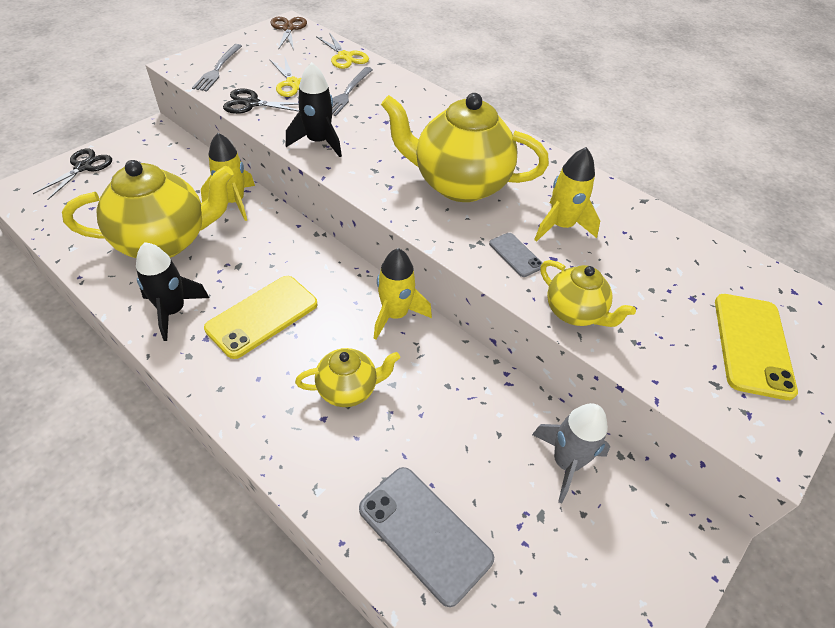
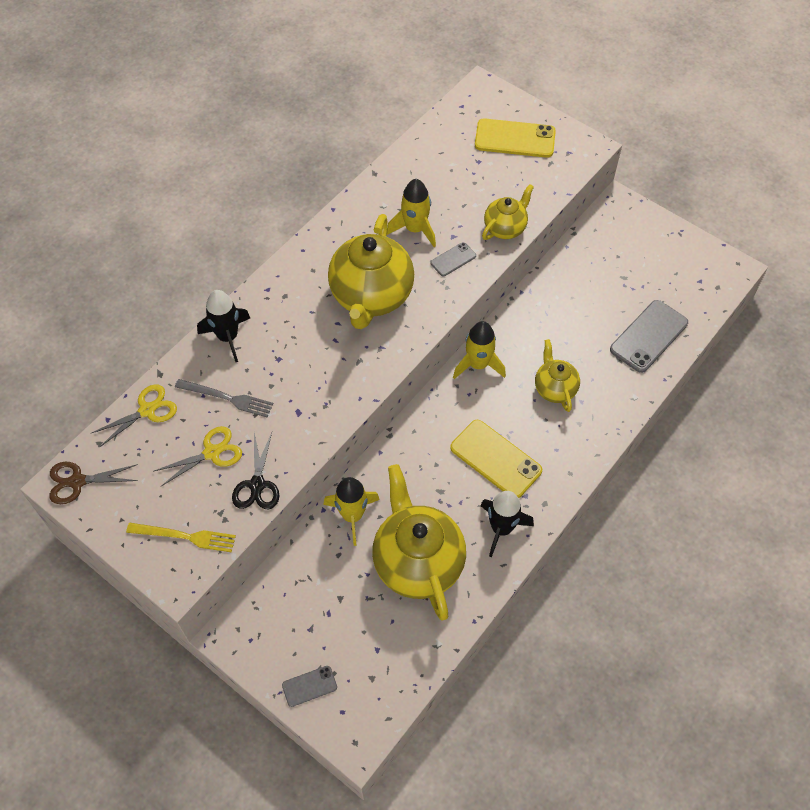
camera: 90 degrees left, 10 degrees up
black scissors [33,149,112,200] -> grey phone [282,666,337,707]
grey fork [192,44,242,92] -> yellow fork [126,523,236,552]
black rocket [286,62,342,157] -> black rocket moved to [197,290,250,362]
grey rocket [532,403,610,503] -> none

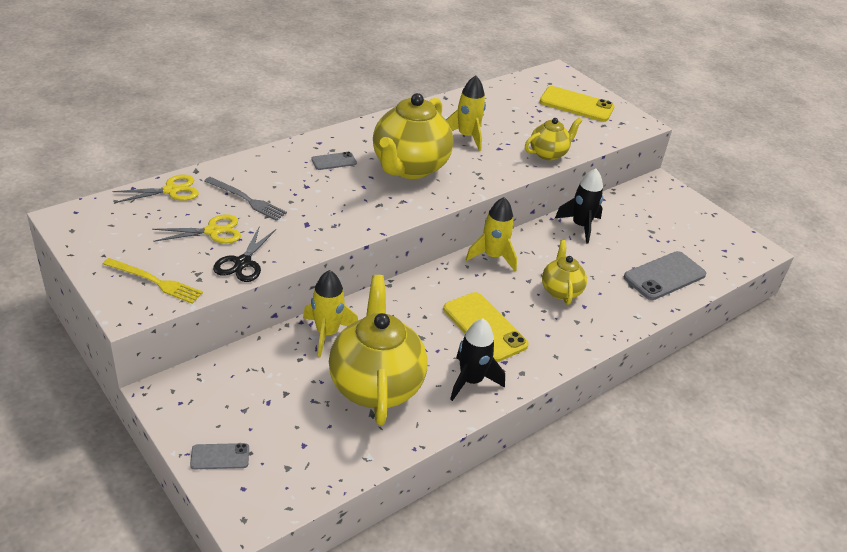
camera: 10 degrees right, 20 degrees down
brown scissors [50,462,138,504] -> none
black rocket [197,290,250,362] -> black rocket moved to [555,169,603,243]
grey phone [431,242,476,276] -> grey phone moved to [311,152,357,170]

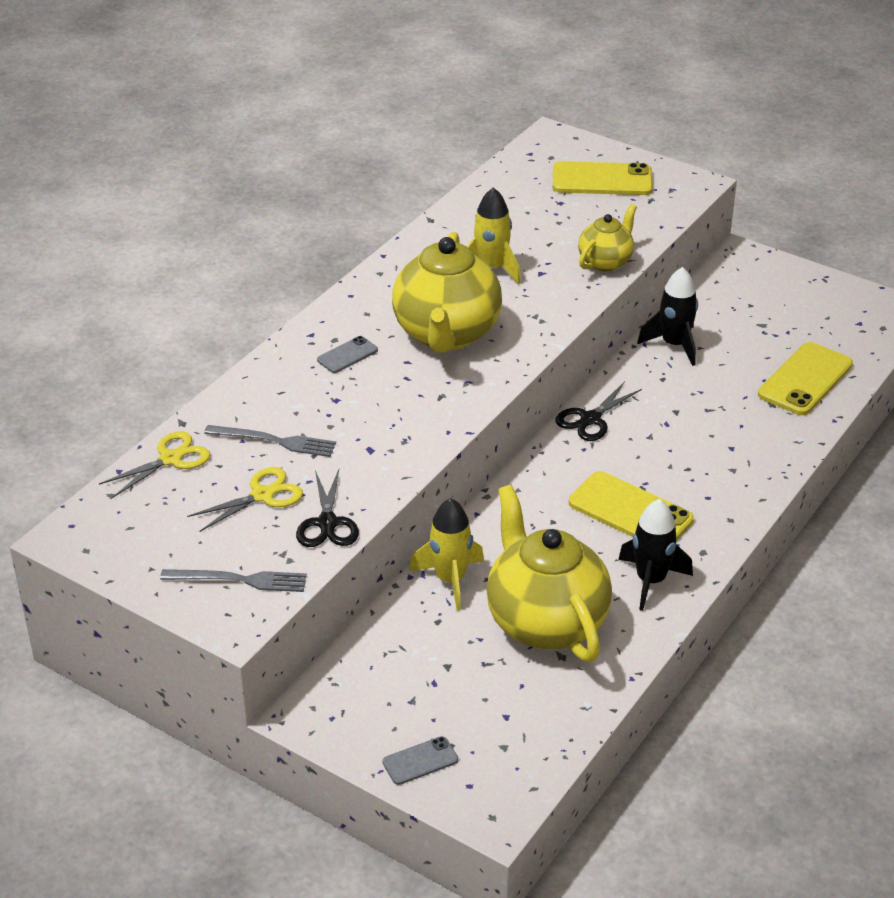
camera: 15 degrees left, 0 degrees up
yellow fork [103,258,203,304] -> grey fork [160,569,307,592]
yellow rocket [466,197,517,271] -> black scissors [556,381,642,441]
yellow teapot [542,240,587,305] -> none
grey phone [624,251,706,300] -> yellow phone [758,342,853,415]

